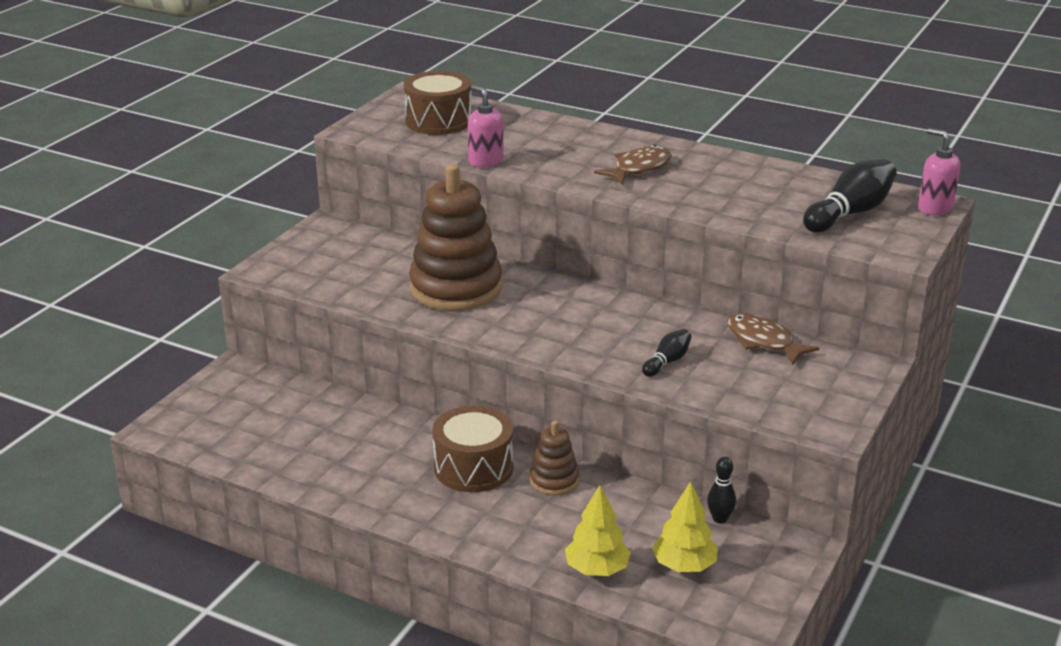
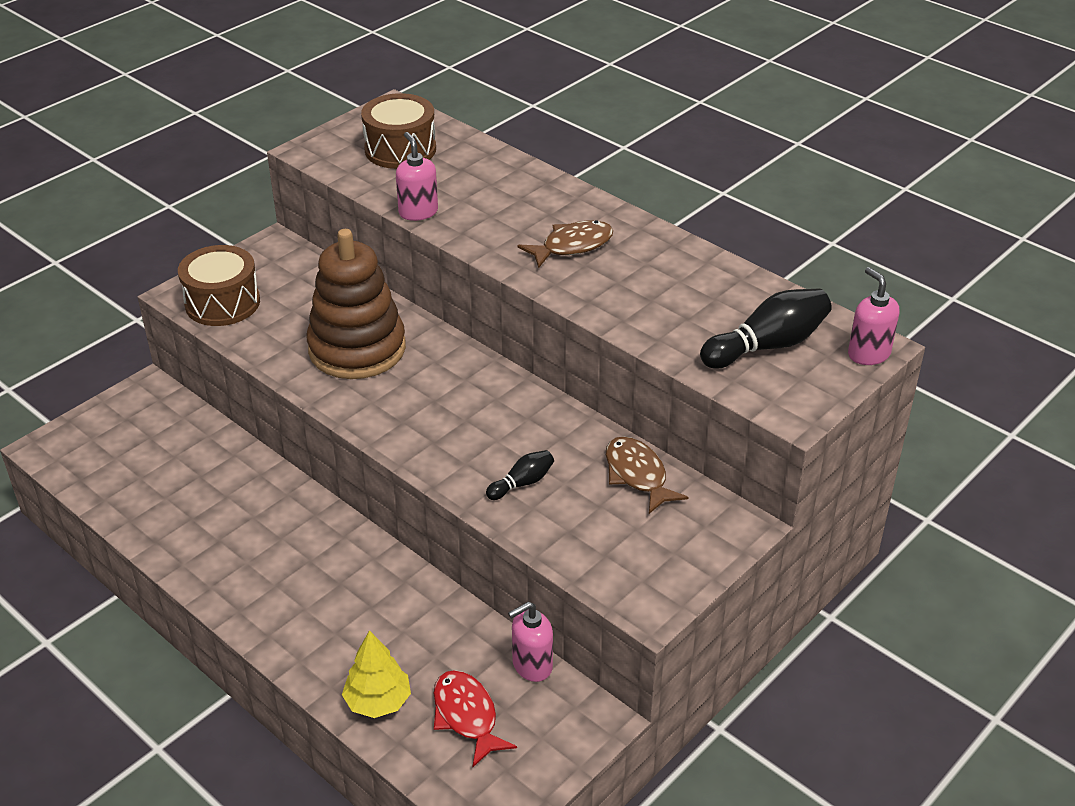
camera: 15 degrees right, 10 degrees up
brown drum [433,406,514,492] -> brown drum moved to [178,245,260,326]
brown stacking toy [530,421,579,495] -> none
yellow tree [652,481,718,572] -> red fish [434,670,517,767]
black bowling pin [707,457,736,523] -> pink soap dispenser [508,602,553,682]

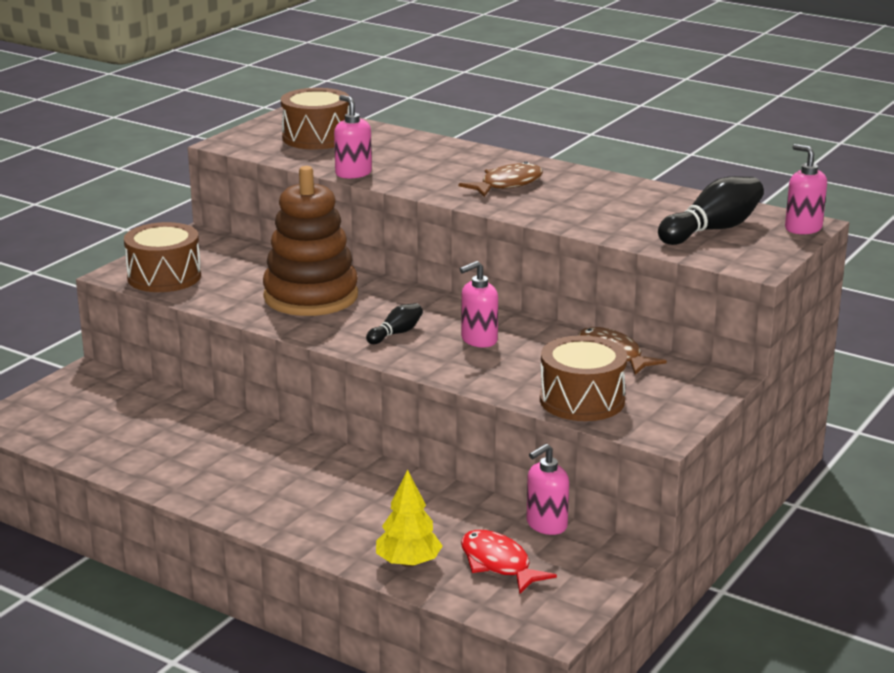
camera: 10 degrees left, 15 degrees down
black bowling pin [486,450,554,500] -> black bowling pin moved to [366,303,423,344]
none -> pink soap dispenser [460,261,498,348]
none -> brown drum [540,335,627,421]

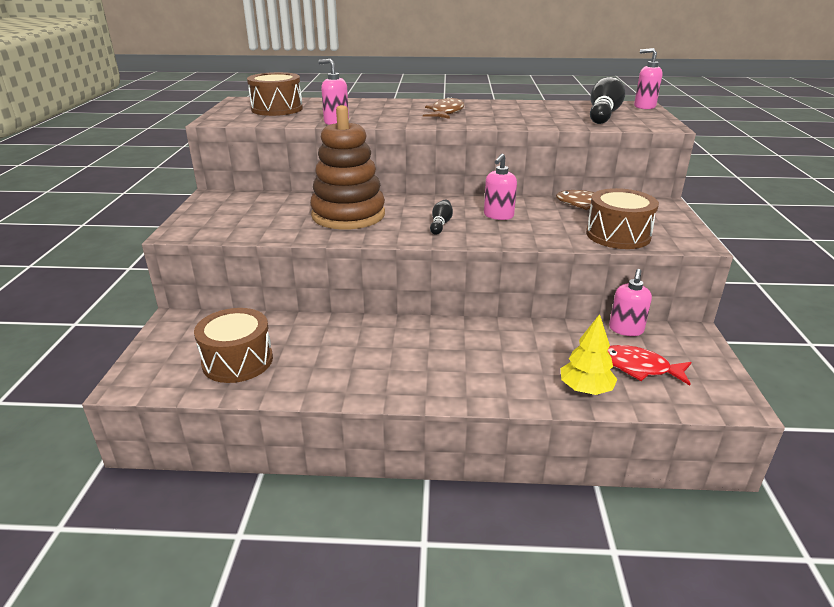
camera: 30 degrees left, 5 degrees up
brown drum [124,222,201,292] -> brown drum moved to [194,308,273,383]

